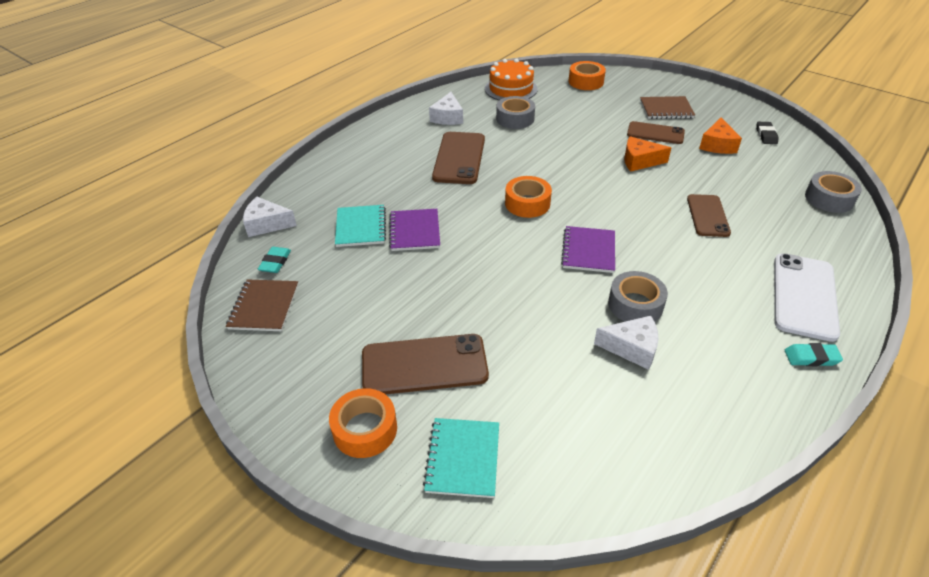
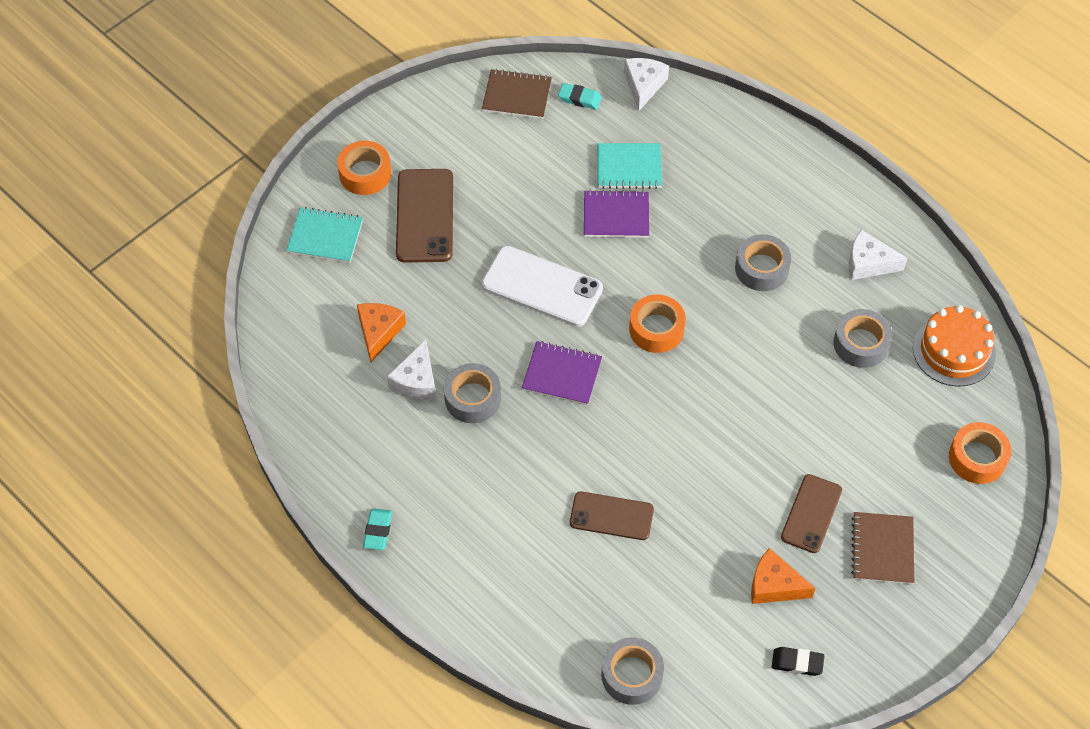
camera: 95 degrees right, 15 degrees up
brown phone [432,132,485,184] -> grey tape [735,234,791,291]
orange cheese [624,136,671,171] -> orange cheese moved to [357,303,406,362]
white phone [774,253,840,342] -> white phone moved to [482,246,603,327]

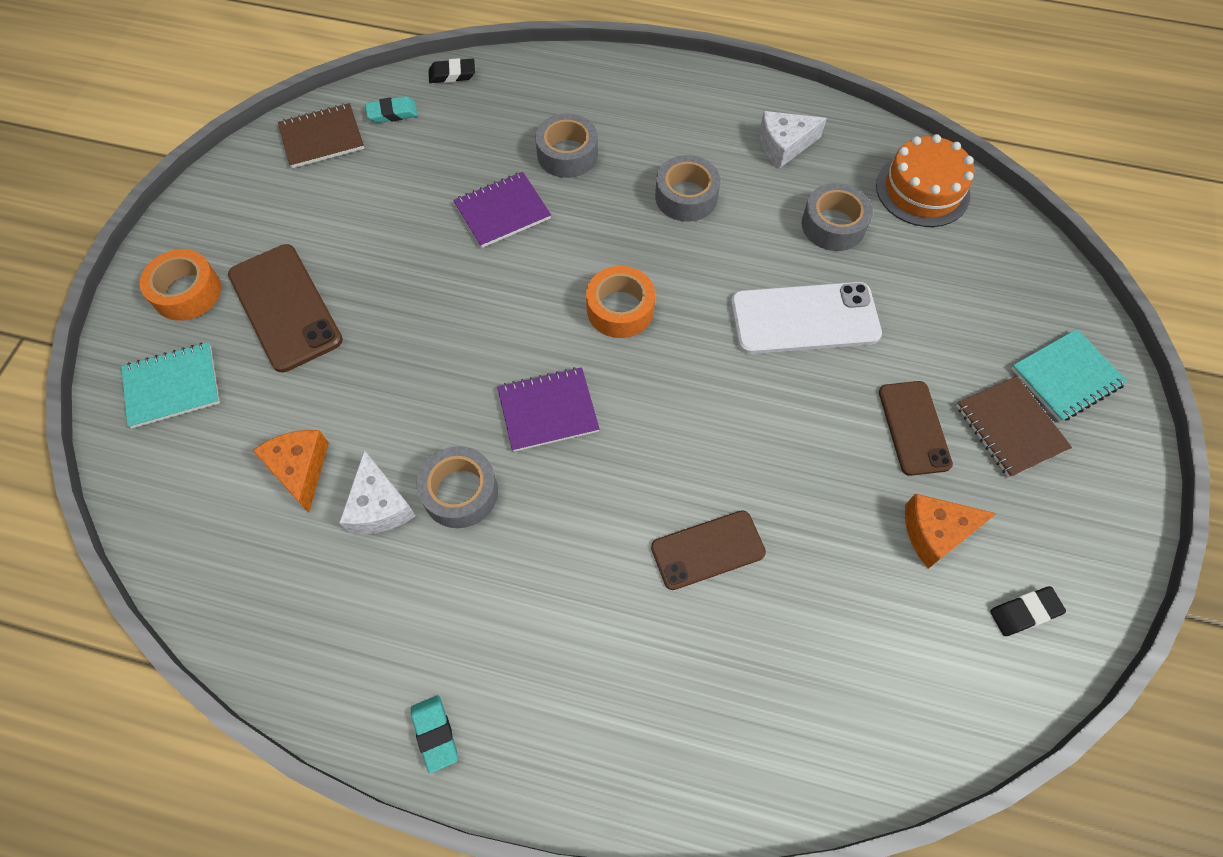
camera: 30 degrees left, 5 degrees up
white phone [482,246,603,327] -> white phone moved to [731,282,882,354]
turquoise notebook [597,143,662,189] -> turquoise notebook moved to [1011,329,1128,422]
grey tape [601,637,664,705] -> grey tape moved to [535,113,598,178]
white cheese [624,58,669,111] -> black eraser [429,58,475,83]
orange tape [949,422,1011,484] -> none

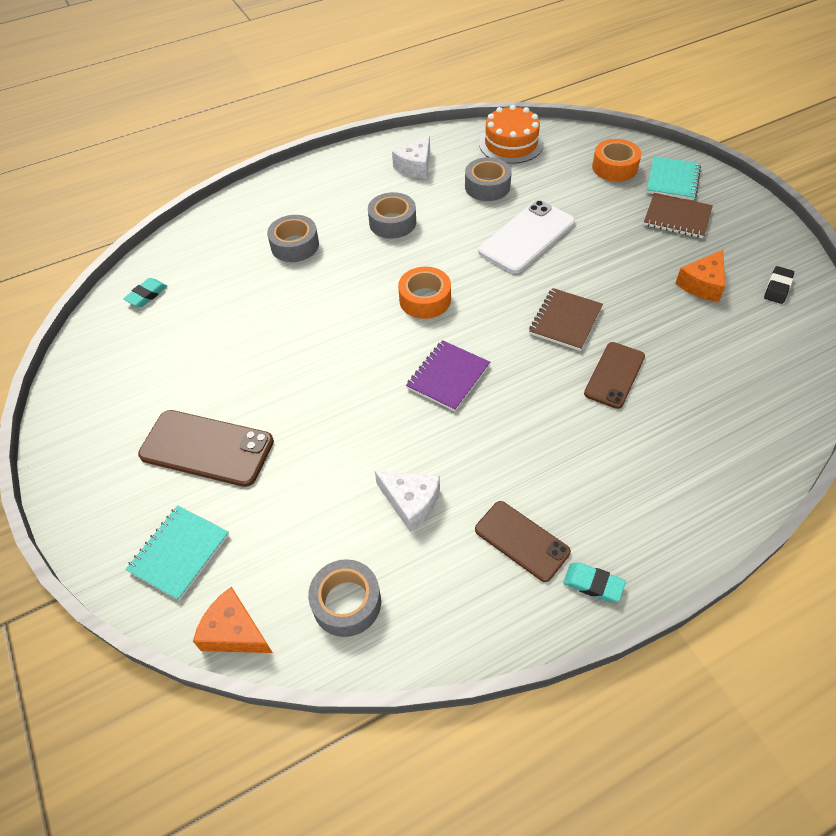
camera: 40 degrees left, 10 degrees down
orange tape [140,249,221,321] -> orange tape moved to [592,139,641,182]
orange cheese [252,430,329,512] -> orange cheese moved to [193,587,273,653]
brown notebook [278,103,364,168] -> brown notebook moved to [529,288,603,351]
grey tape [417,446,498,528] -> grey tape moved to [308,559,381,637]
black eraser [429,58,475,83] -> none
purple notebook [453,172,551,248] -> none
brown phone [879,381,953,476] -> brown phone moved to [475,501,571,582]

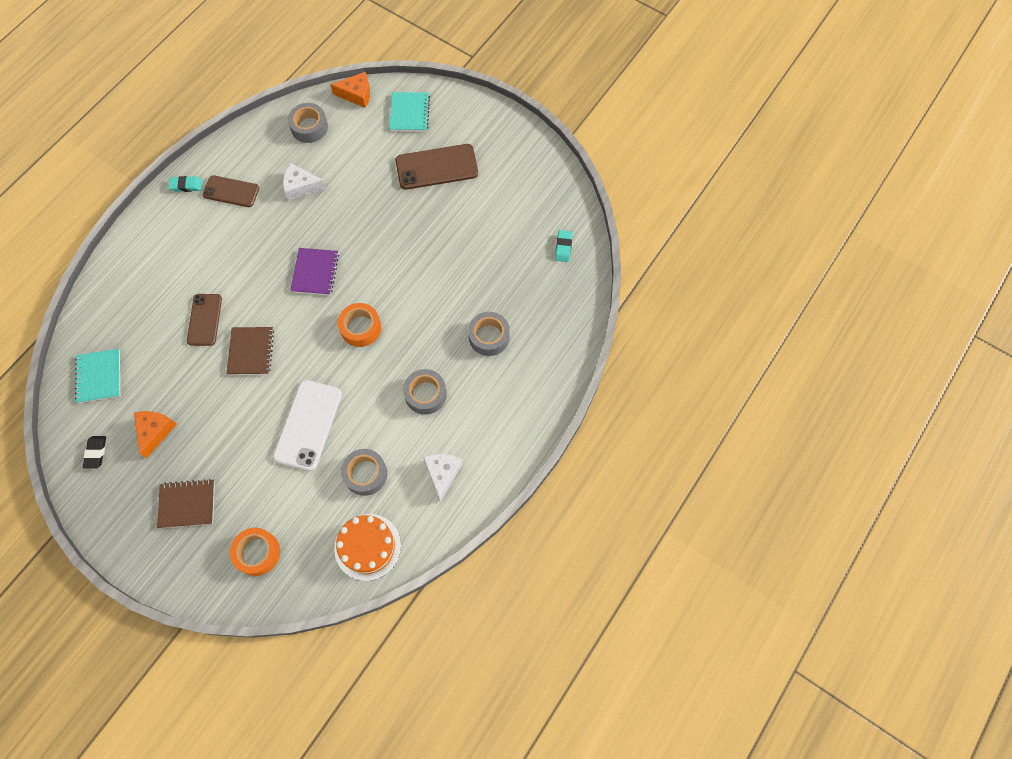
camera: 150 degrees right, 15 degrees up
turquoise notebook [646,156,701,200] -> turquoise notebook moved to [75,349,120,403]

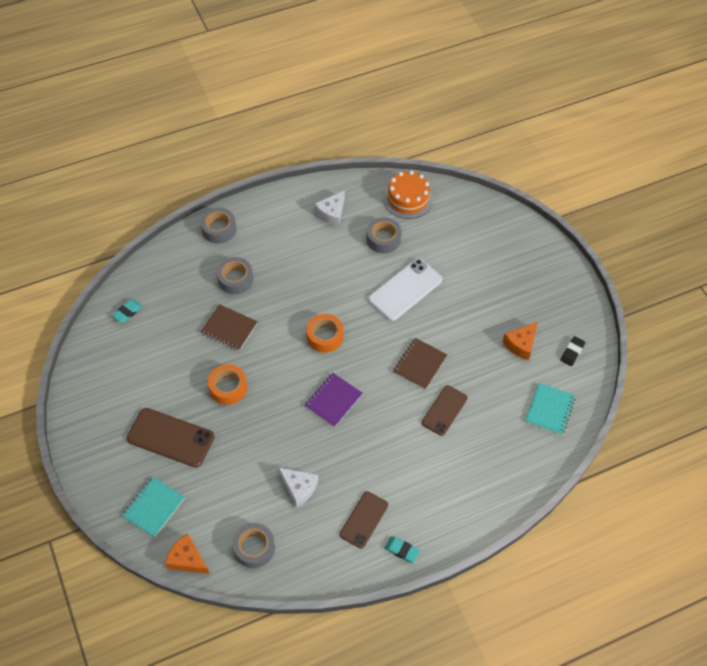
camera: 150 degrees left, 10 degrees down
brown notebook [157,479,215,528] -> brown notebook moved to [201,304,258,351]
brown phone [202,175,259,207] -> brown phone turned 75 degrees clockwise [340,491,388,548]
orange tape [230,528,280,576] -> orange tape moved to [208,364,247,405]
grey tape [403,369,447,414] -> grey tape moved to [200,208,236,244]

